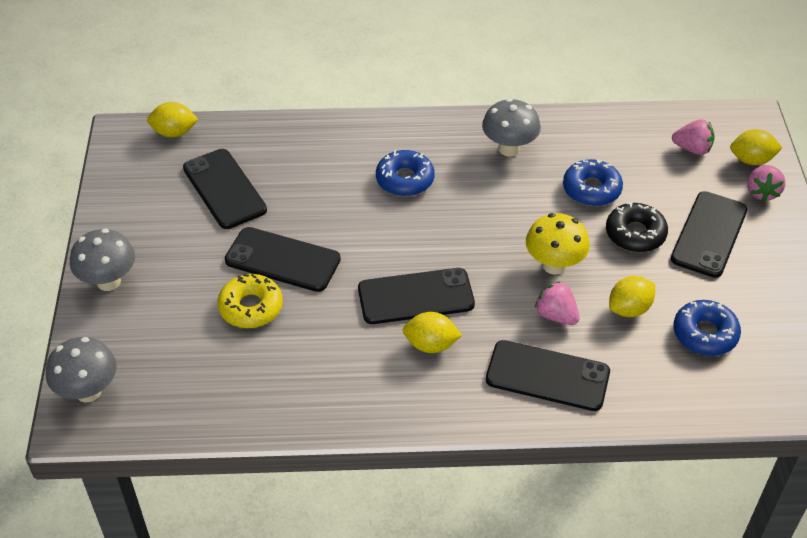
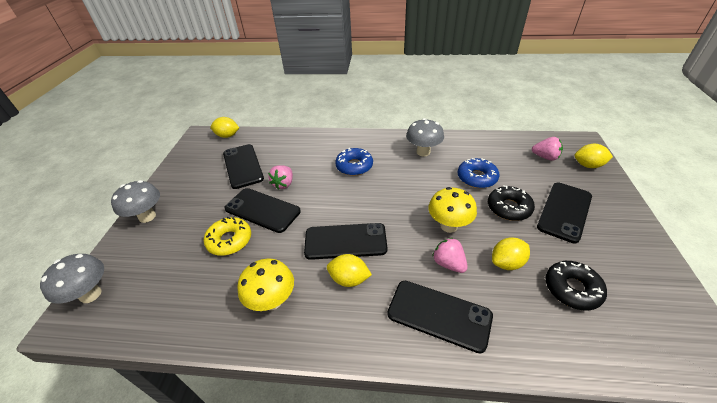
camera: 10 degrees right, 5 degrees down
blue donut [674,300,741,356] -> black donut [545,261,607,310]
pink strawberry [747,165,786,202] -> pink strawberry moved to [268,165,293,190]
none -> yellow mushroom [237,259,294,311]

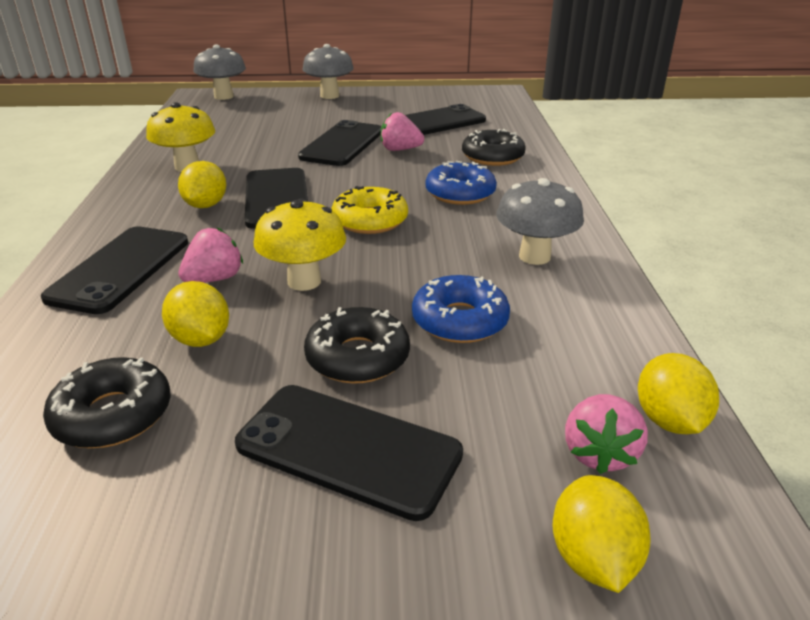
camera: 80 degrees right, 10 degrees down
yellow donut [204,217,251,256] -> yellow donut moved to [332,186,408,234]
yellow lemon [211,117,239,138] -> yellow lemon moved to [638,353,719,434]
none -> black donut [462,129,525,166]

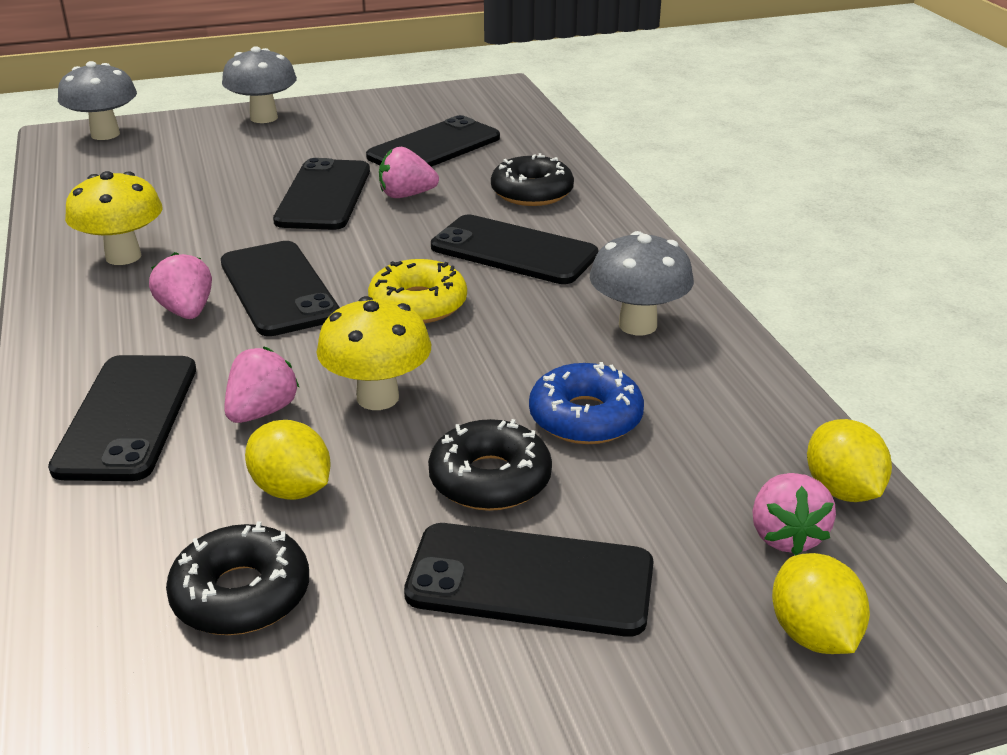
camera: 15 degrees left, 0 degrees up
yellow lemon [178,161,226,208] -> pink strawberry [149,252,212,319]
blue donut [426,161,497,205] -> black phone [431,215,598,284]

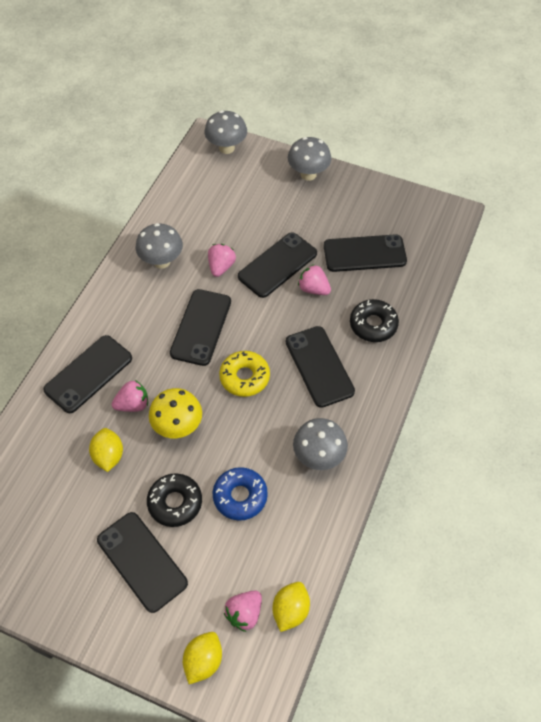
camera: 40 degrees right, 25 degrees up
yellow mushroom [65,171,163,265] -> grey mushroom [136,223,183,269]
pink strawberry [149,252,212,319] -> pink strawberry moved to [208,244,236,277]
black donut [166,522,309,635] -> none

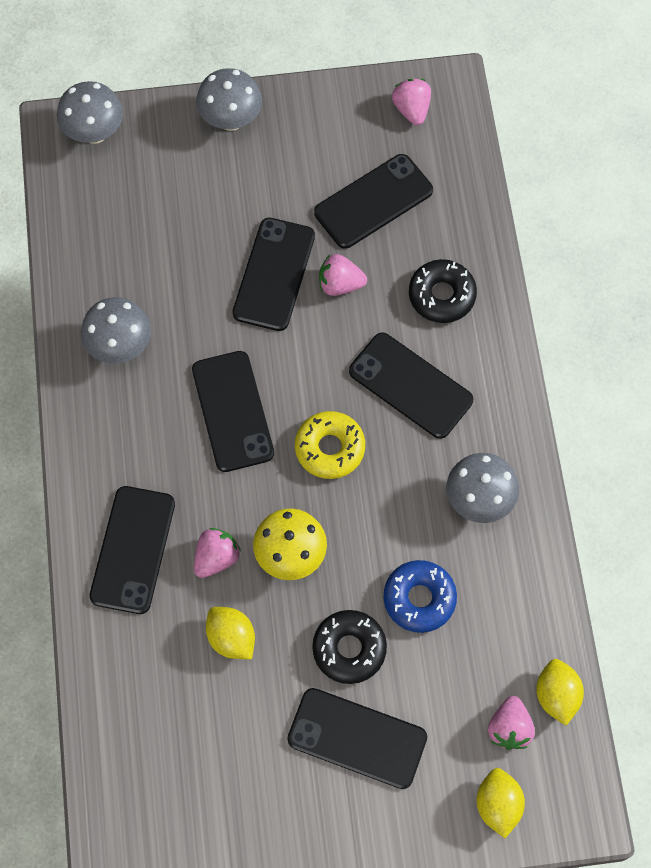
camera: 30 degrees left, 10 degrees up
pink strawberry [208,244,236,277] -> pink strawberry moved to [392,79,431,126]

